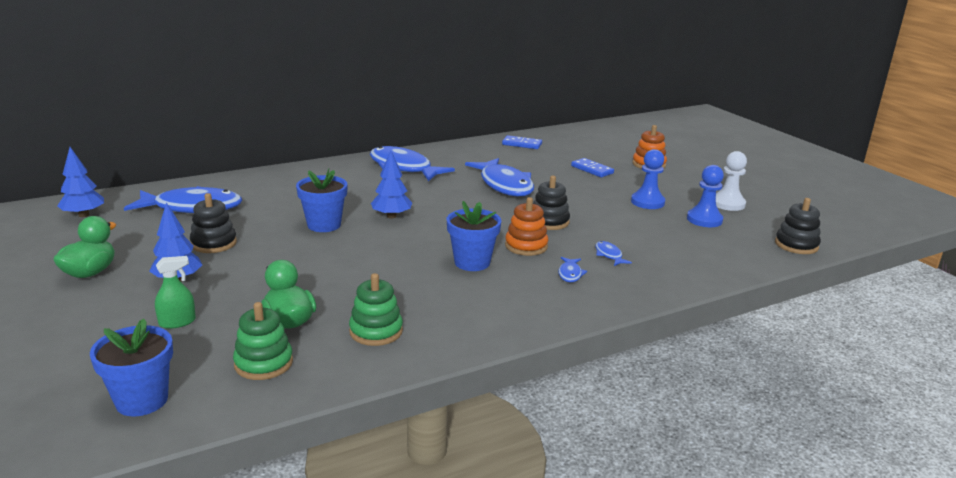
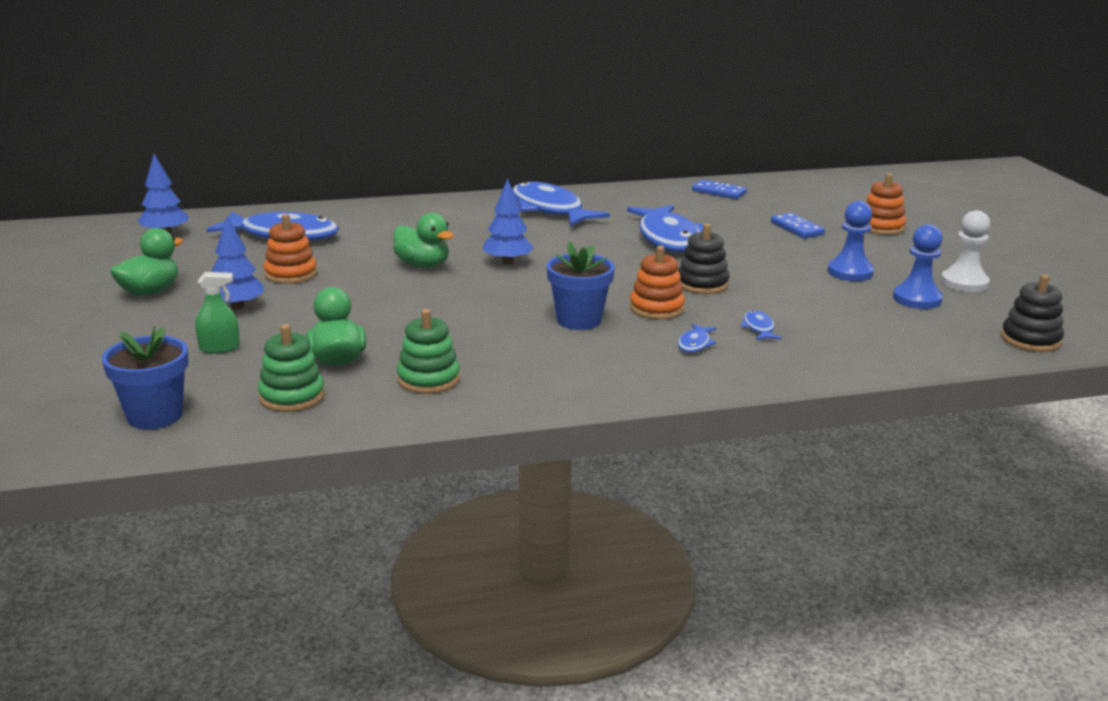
camera: 15 degrees right, 0 degrees up
black stacking toy [190,193,237,253] -> orange stacking toy [264,214,317,284]
blue flower pot [296,169,348,232] -> green duck [393,213,454,268]

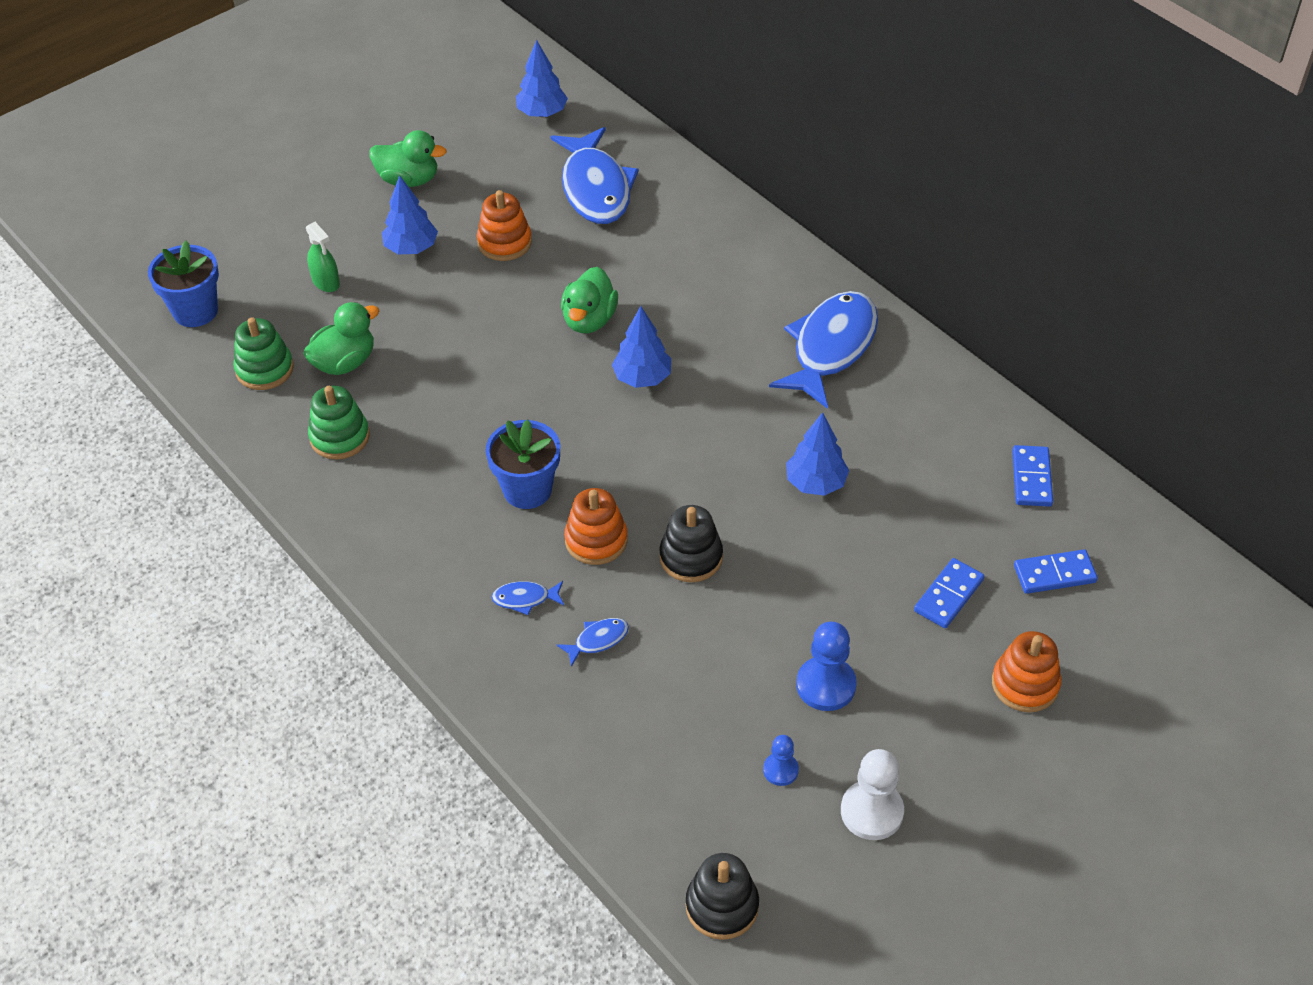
camera: 65 degrees right, 25 degrees up
blue fish [627,205,704,252] -> blue tree [786,412,849,496]
blue pawn [893,224,943,309] -> blue pawn [763,735,799,786], size x0.57
none -> blue domino [1014,549,1098,594]

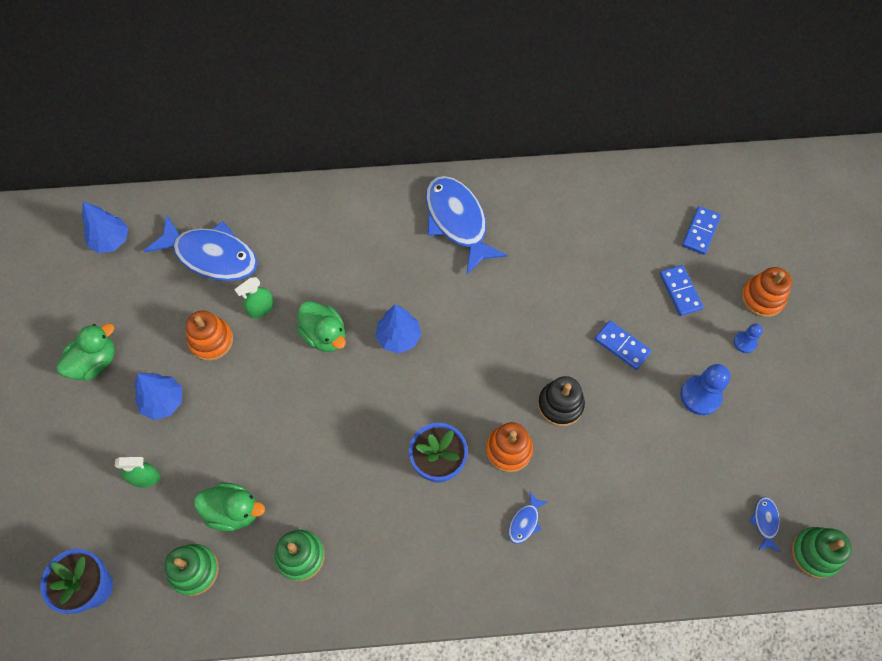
camera: 55 degrees left, 15 degrees up
green duck [303,302,379,375] -> green duck turned 105 degrees clockwise [194,482,265,531]
blue fish [557,618,629,667] -> blue fish moved to [749,497,781,552]
black stacking toy [686,853,759,940] -> green stacking toy [791,527,852,578]
blue pawn [763,735,799,786] -> blue pawn moved to [734,324,763,353]
blue tree [786,412,849,496] -> none
white pawn [841,749,904,840] -> none
blue domino [1012,445,1053,507] -> blue domino moved to [595,321,652,370]
none -> green spray bottle [234,277,274,318]

